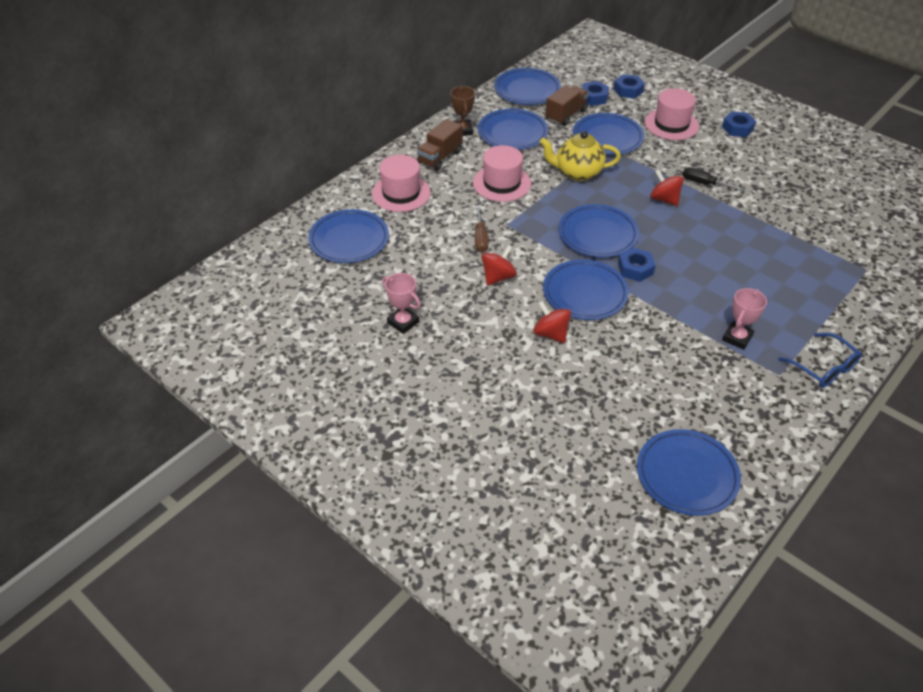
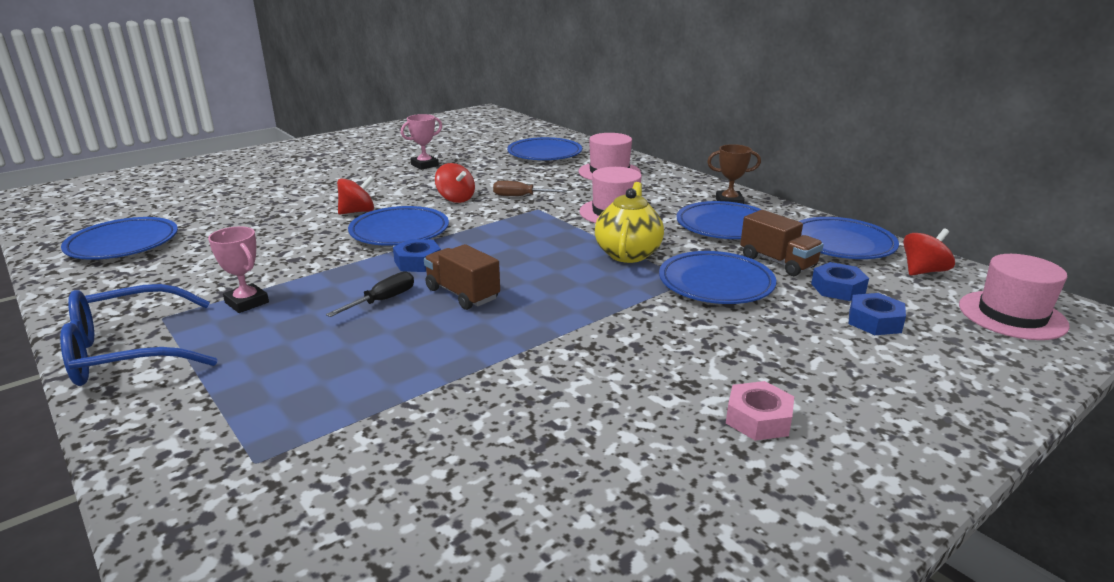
camera: 100 degrees right, 20 degrees down
brown truck [417,119,463,170] -> brown truck moved to [424,244,500,310]
blue plate [559,204,639,257] -> none
pink hat [645,88,699,140] -> pink hat moved to [959,254,1070,340]
red spinning top [650,169,684,206] -> red spinning top moved to [903,228,955,276]
black screwdriver [683,167,746,192] -> black screwdriver moved to [326,271,414,317]
blue nut [722,112,756,137] -> pink nut [726,381,794,441]
blue glasses [778,333,862,388] -> blue glasses [60,284,217,386], size x1.55

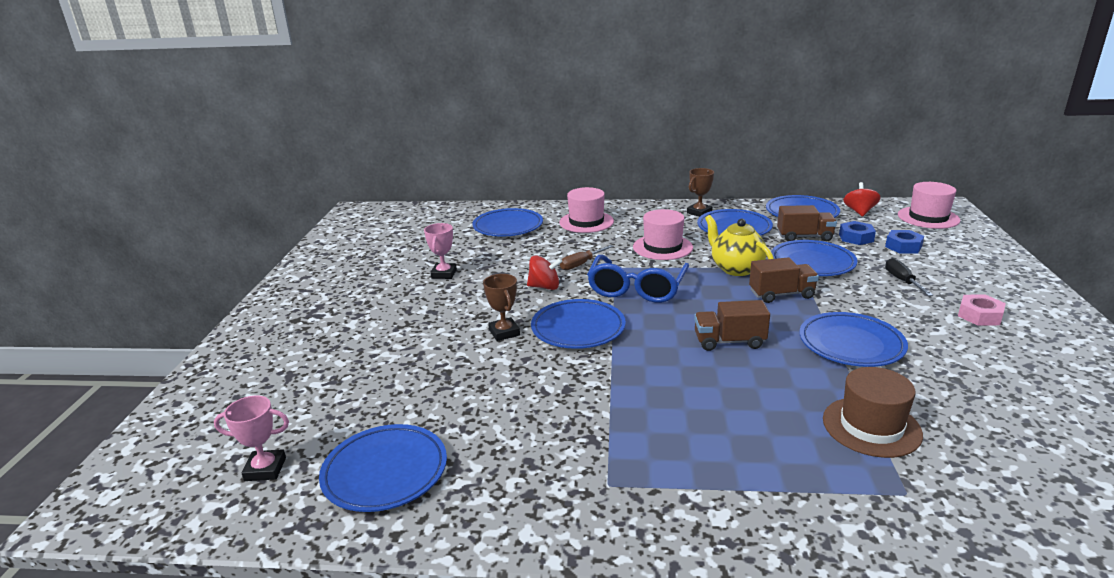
camera: 45 degrees left, 0 degrees up
blue glasses [60,284,217,386] -> blue glasses moved to [587,255,689,303]
pink trophy [208,226,269,313] -> pink trophy moved to [214,396,289,481]
black screwdriver [326,271,414,317] -> black screwdriver moved to [885,258,933,296]
red spinning top [337,176,374,214] -> brown trophy [483,274,520,341]
blue nut [393,239,441,272] -> none
none -> brown truck [749,257,819,303]
none -> blue plate [800,312,908,367]
none -> brown hat [823,367,923,458]

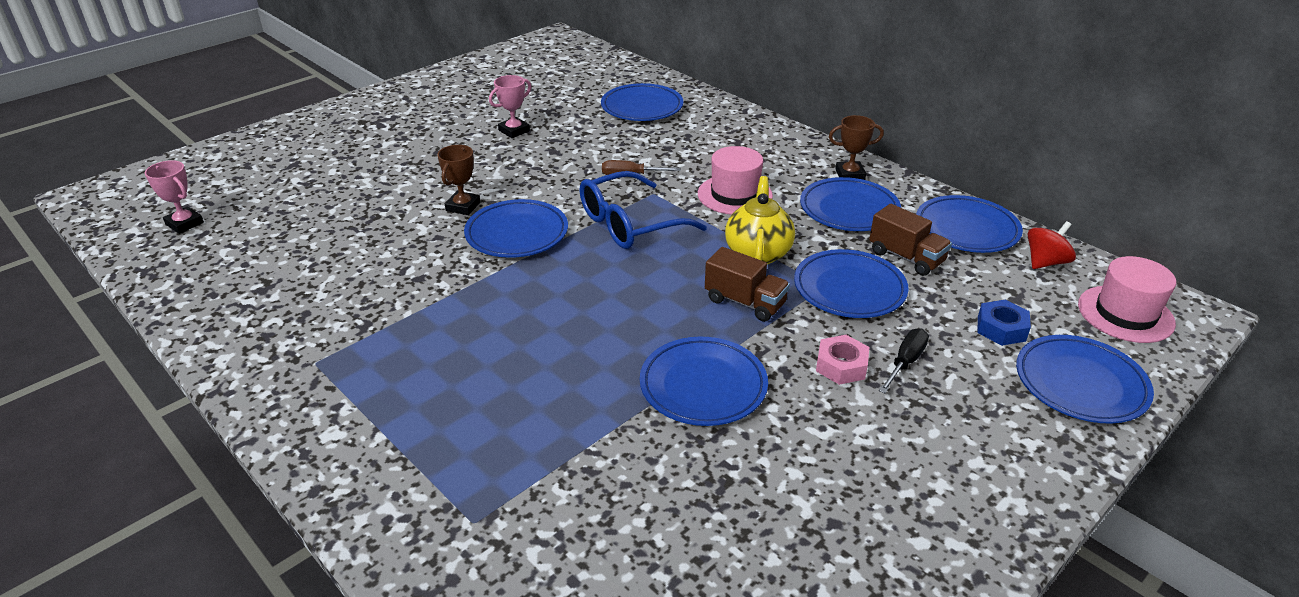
camera: 40 degrees right, 10 degrees up
blue plate [319,424,447,512] -> blue plate moved to [1016,335,1154,424]
red spinning top [527,255,562,290] -> none
pink hat [559,187,614,233] -> none
brown truck [694,300,770,351] -> none
brown hat [823,367,923,458] -> none
blue nut [839,221,876,245] -> none
pink nut [958,294,1006,326] -> pink nut moved to [816,335,870,385]

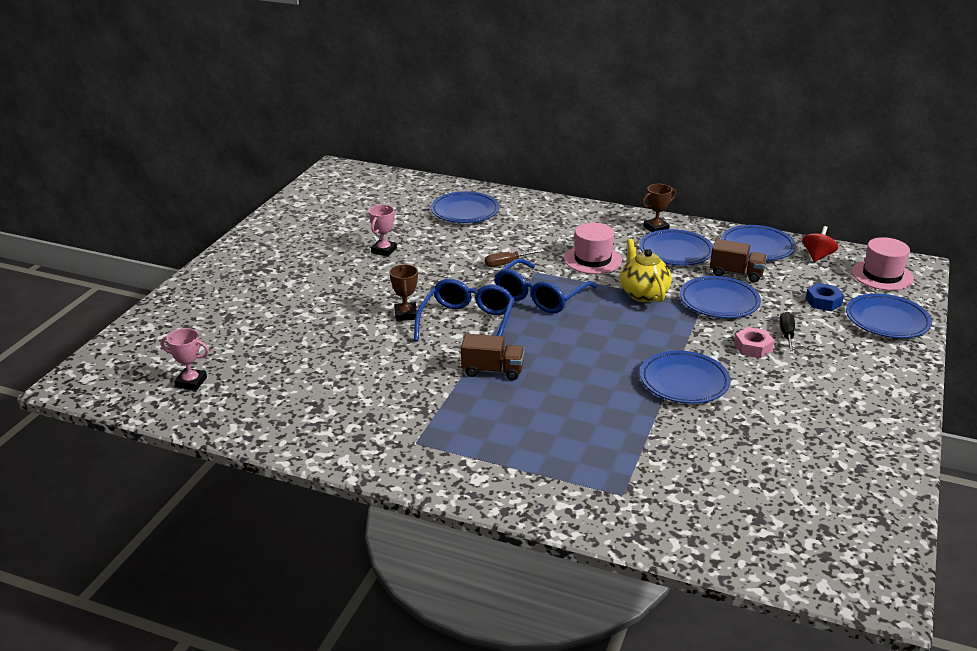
camera: 25 degrees left, 5 degrees down
blue plate [464,199,568,258] -> blue glasses [414,279,515,341]
brown truck [705,247,790,322] -> brown truck moved to [461,334,525,380]

